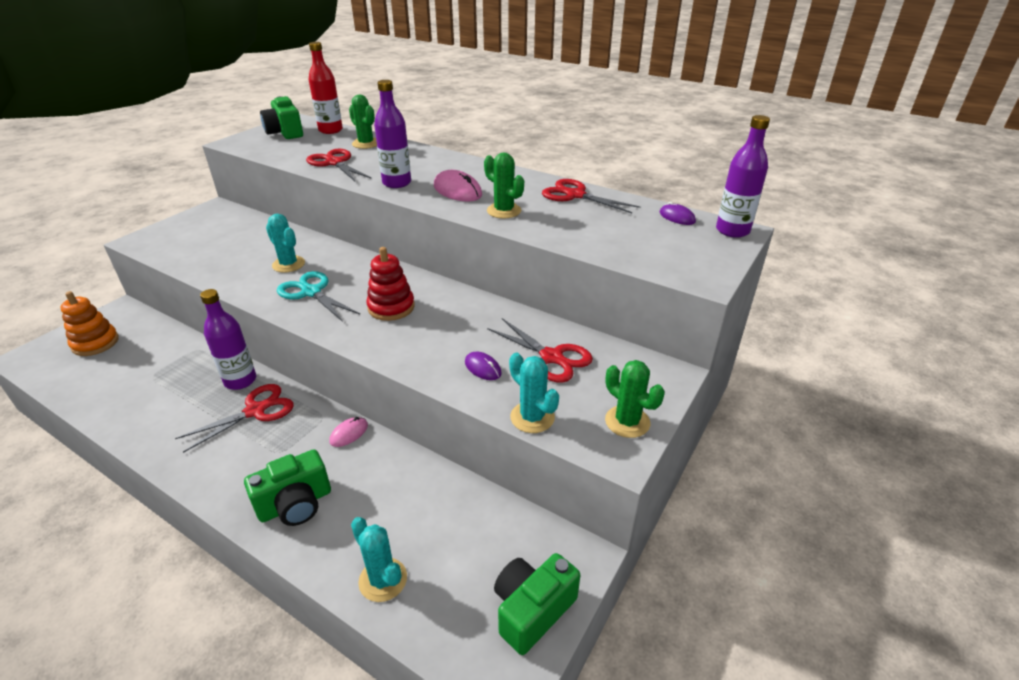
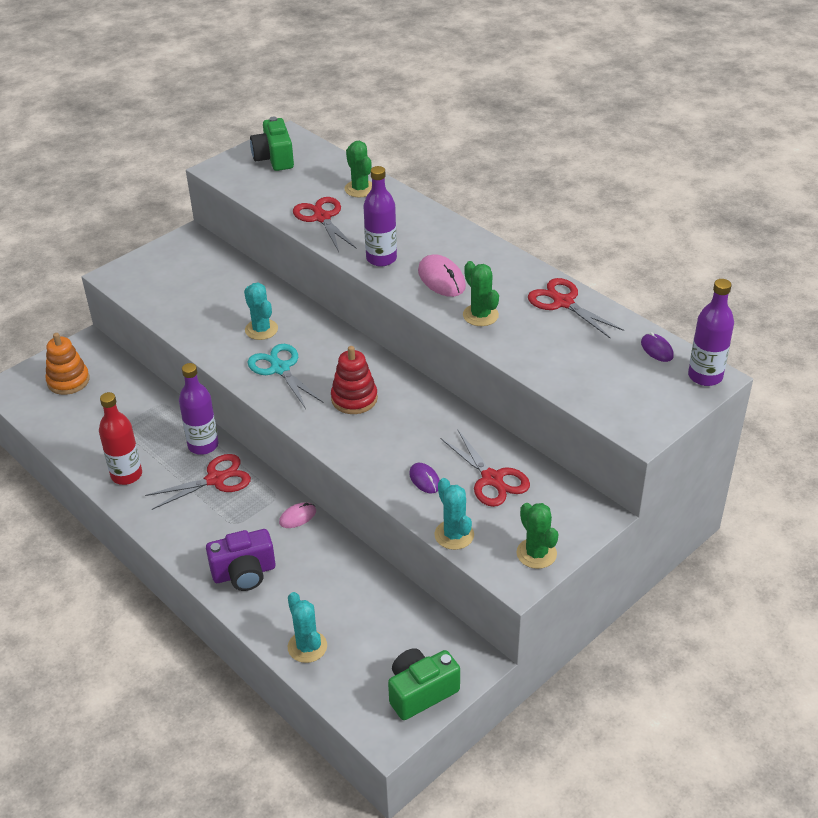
camera: 15 degrees right, 5 degrees up
green camera [244,449,331,526] -> purple camera [206,529,275,591]
red bottle [308,42,343,134] -> red bottle moved to [99,392,142,485]

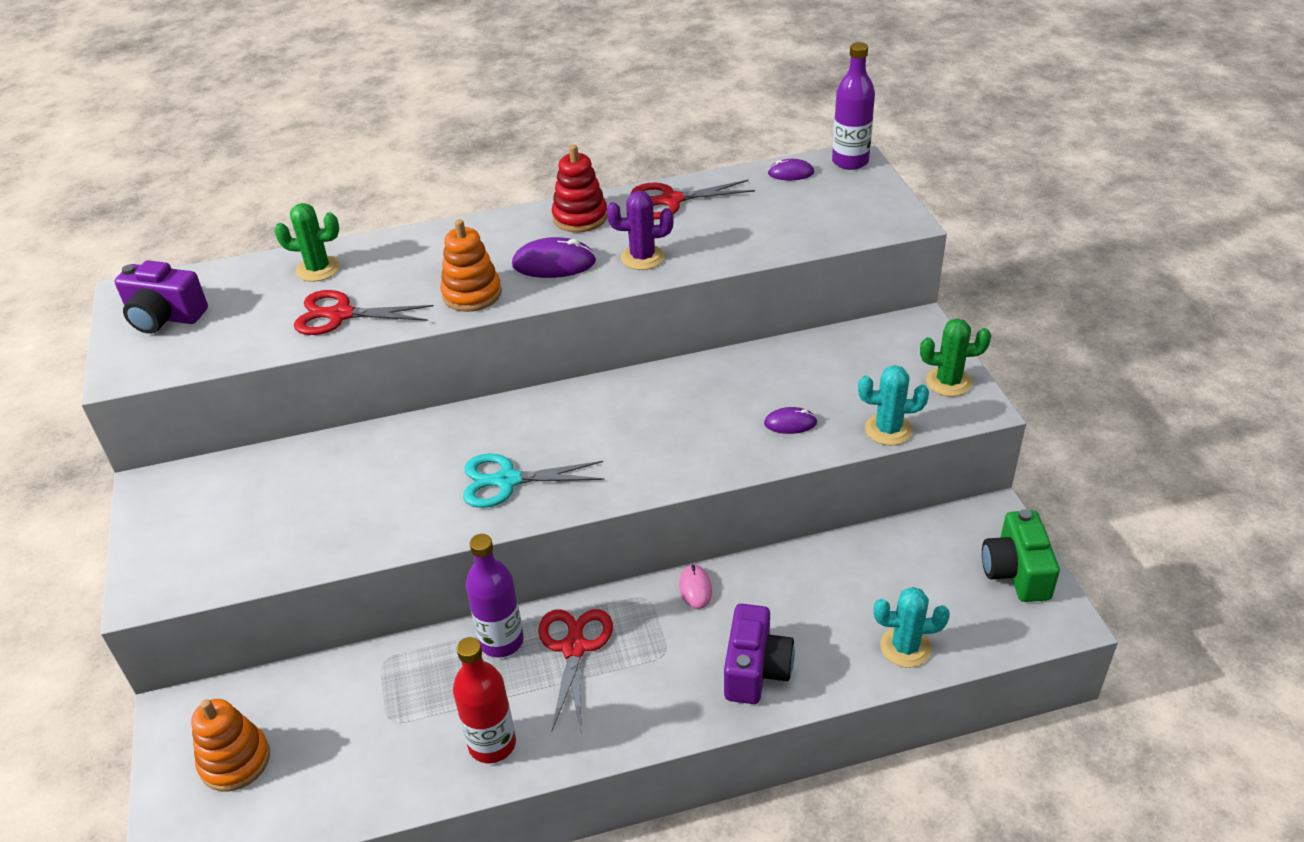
camera: 60 degrees left, 0 degrees up
turquoise cactus [244,283,278,340] -> none
green camera [250,116,294,171] -> purple camera [115,260,208,334]
red stacking toy [331,346,378,414] -> red stacking toy moved to [552,145,607,232]
purple bottle [363,166,397,267] -> orange stacking toy [440,219,502,312]
pink mouse [418,254,466,297] -> purple mouse [512,237,596,278]
red scissors [441,429,530,507] -> none
green cactus [463,261,499,326] -> purple cactus [607,191,674,270]

